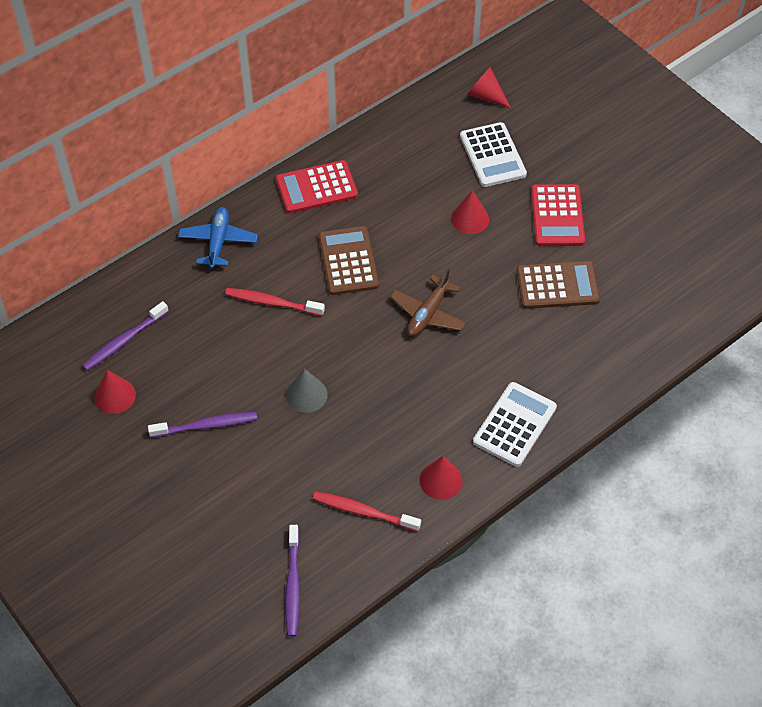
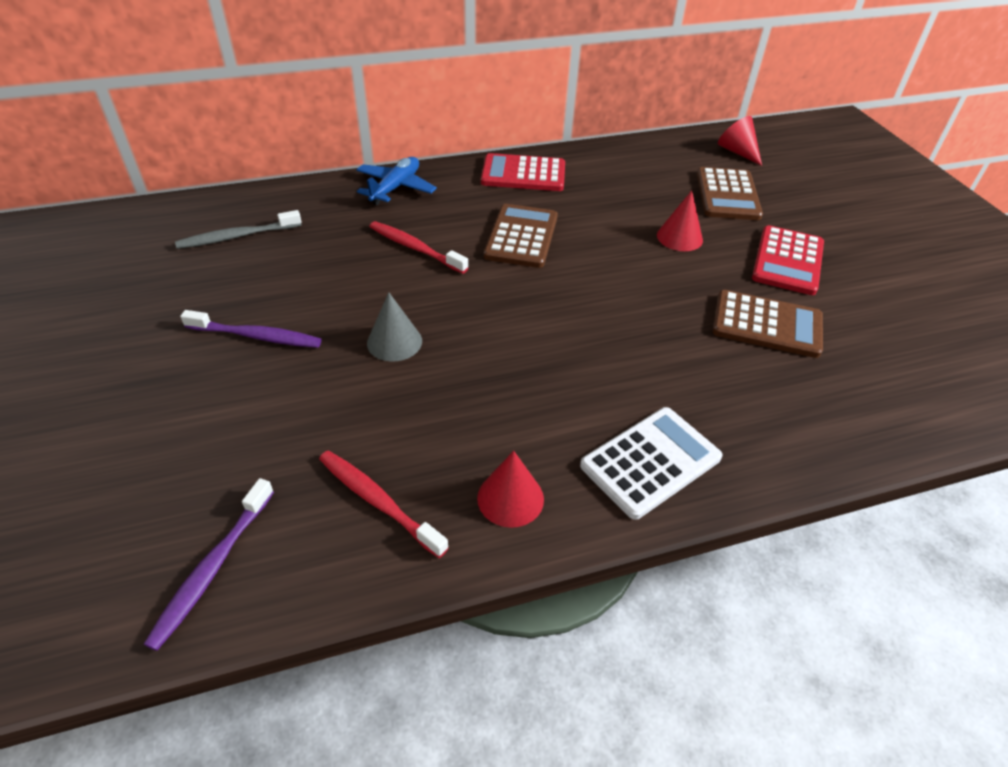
camera: 20 degrees right, 10 degrees down
purple toothbrush [82,301,169,371] -> grey toothbrush [175,210,302,249]
red cone [94,370,136,414] -> none
brown plane [390,269,466,336] -> none
white calculator [460,122,527,187] -> brown calculator [697,167,763,220]

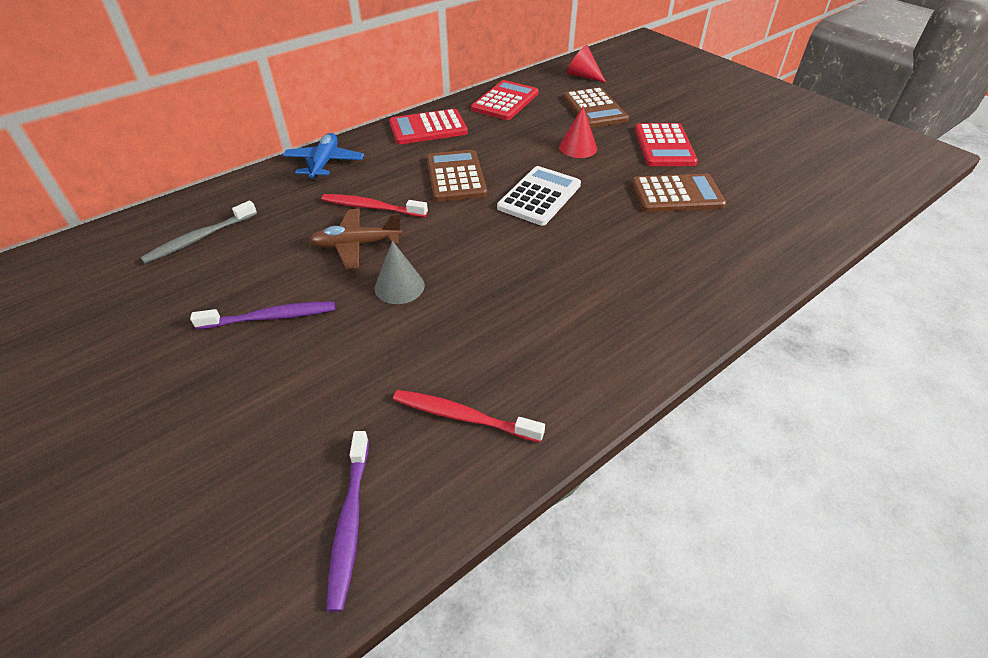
camera: 20 degrees left, 0 degrees up
red cone [477,451,544,528] -> none
white calculator [580,407,723,520] -> white calculator moved to [497,166,581,226]
none -> brown plane [309,209,402,270]
none -> red calculator [471,80,539,120]

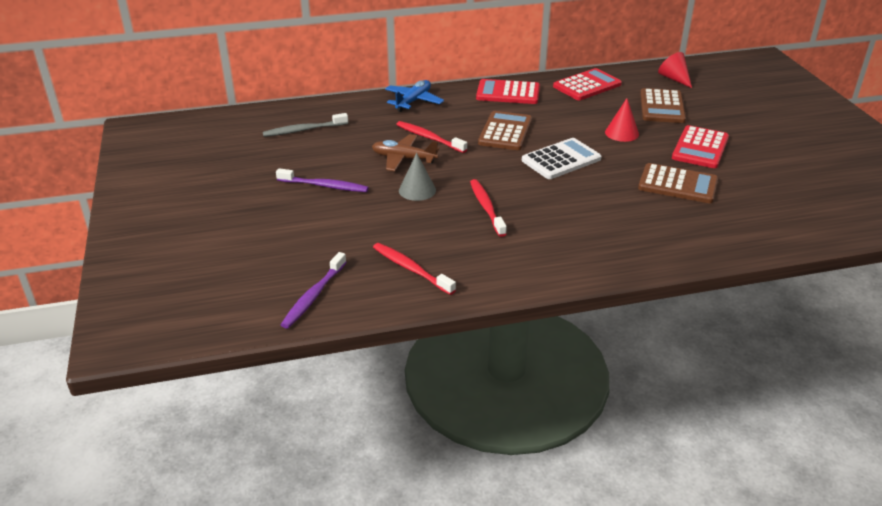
camera: 25 degrees right, 10 degrees down
none -> red toothbrush [470,179,507,237]

